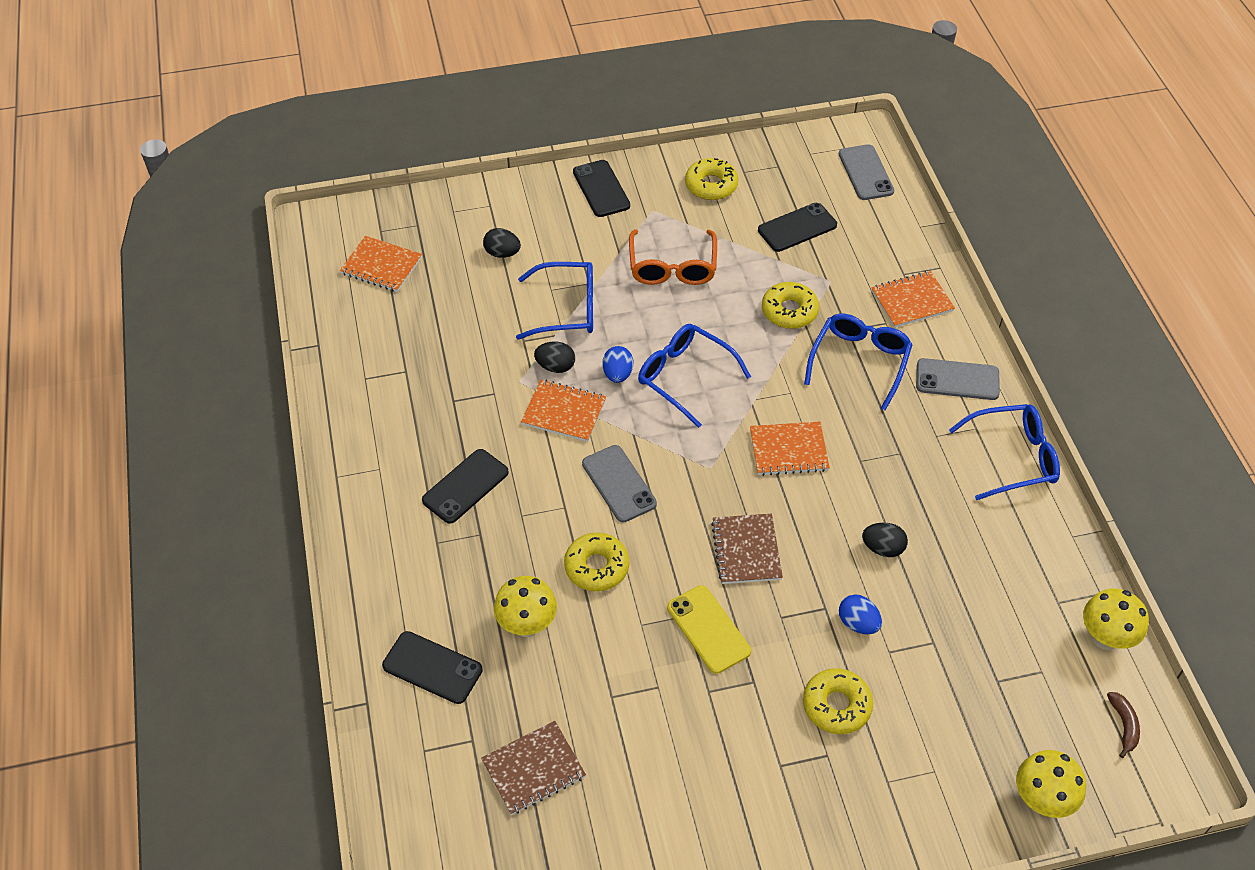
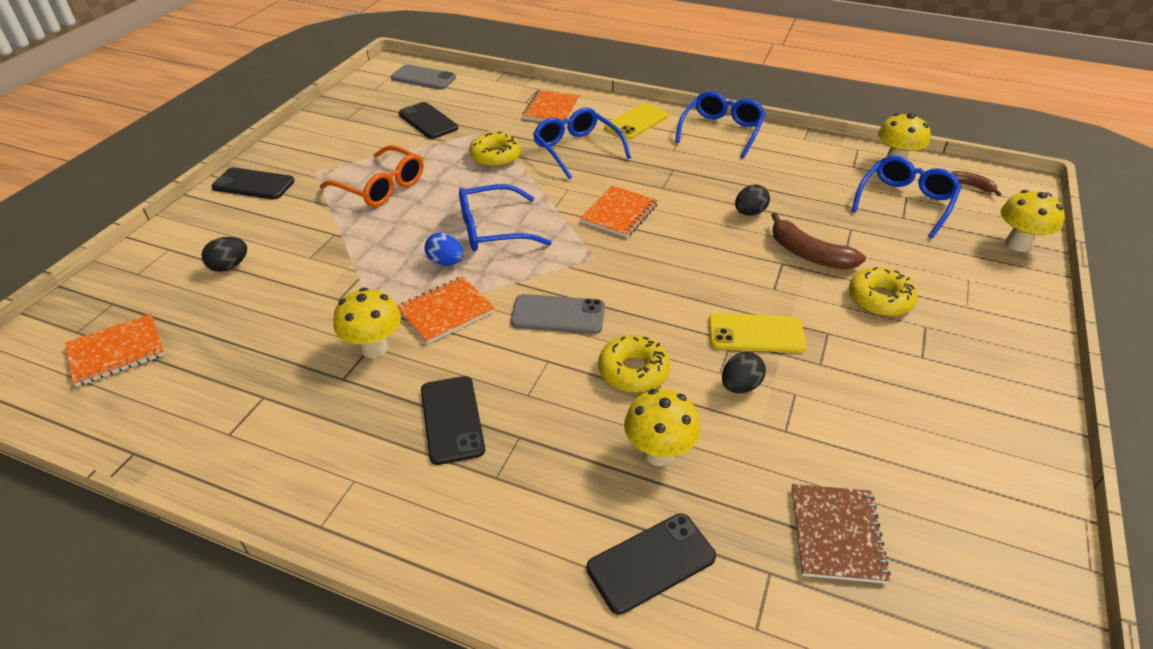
camera: 55 degrees left, 10 degrees down
blue glasses [516,262,593,340] -> blue glasses moved to [851,156,961,238]
black egg [534,342,575,373] -> black egg moved to [722,352,766,393]
yellow donut [685,158,738,200] -> none
brown notebook [711,514,783,584] -> none
black phone [758,203,837,252] -> black phone turned 45 degrees counterclockwise [399,102,458,139]
blue egg [839,594,882,634] -> brown banana [771,213,866,269]
grey phone [916,358,1000,400] -> yellow phone [604,103,668,140]
none -> yellow mushroom [333,288,401,358]

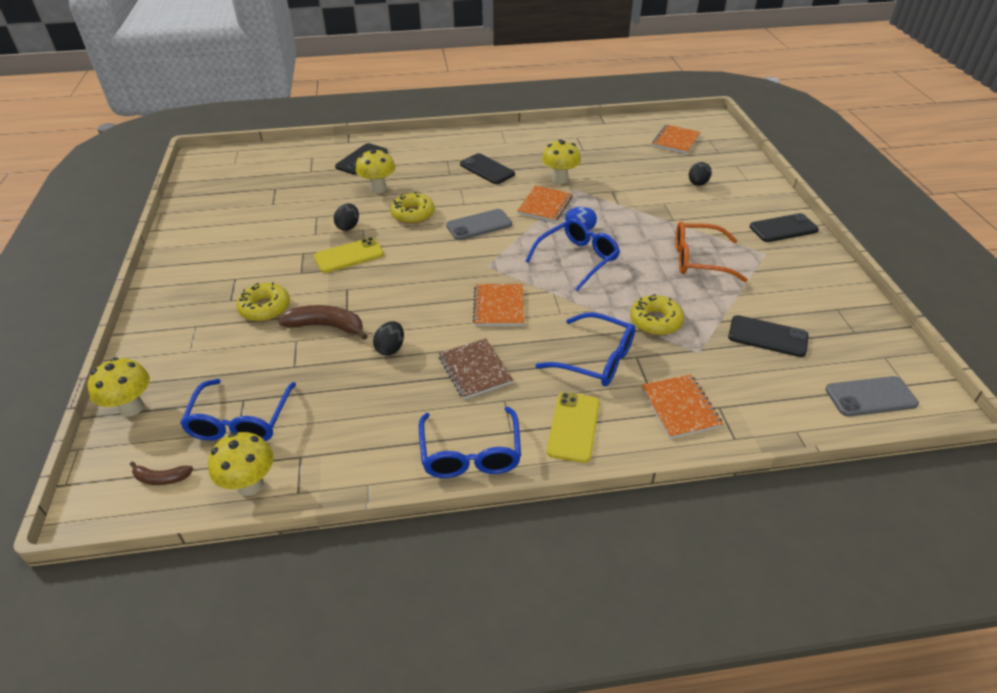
camera: 150 degrees right, 0 degrees up
brown notebook [791,484,891,584] -> brown notebook moved to [439,338,513,399]

